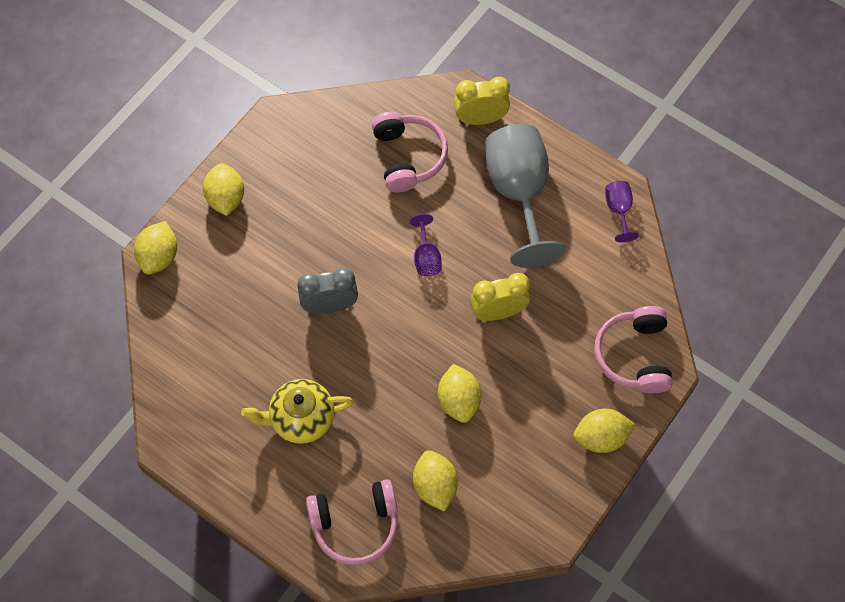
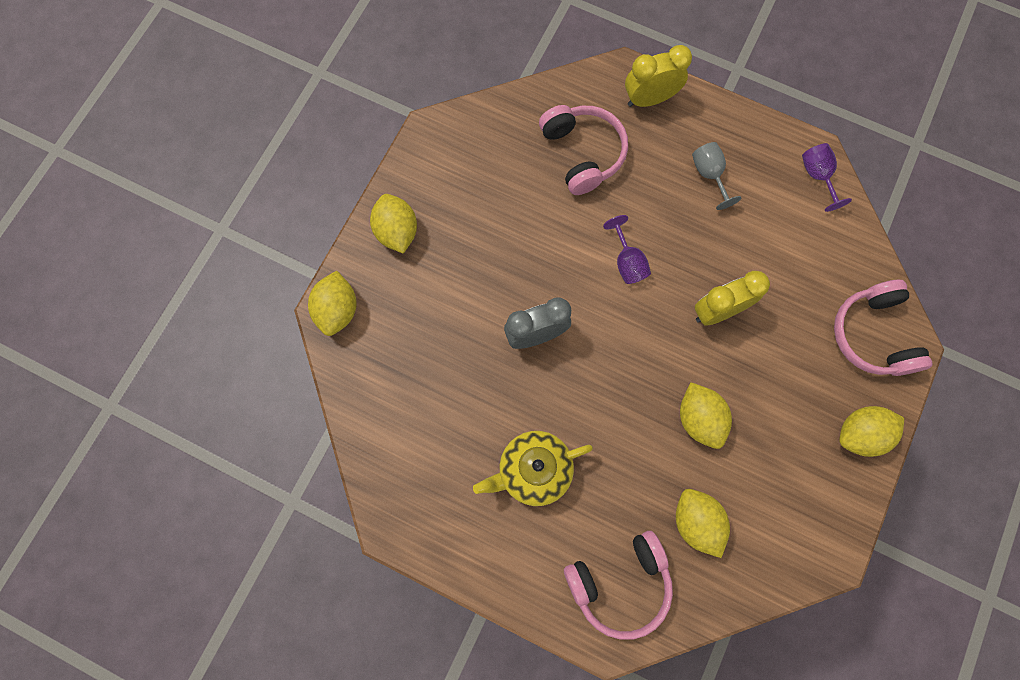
camera: 10 degrees left, 10 degrees up
grey goblet [485,124,566,267] -> grey goblet [692,142,741,210], size x0.43

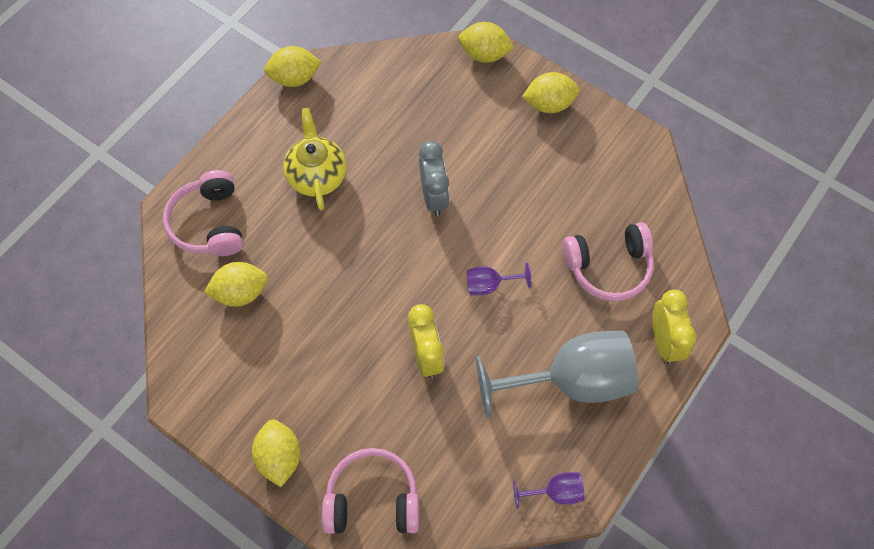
camera: 100 degrees right, 10 degrees down
yellow lemon [680,382,732,449] -> yellow lemon moved to [264,46,322,87]
grey goblet [692,142,741,210] -> grey goblet [476,331,638,419], size x2.30

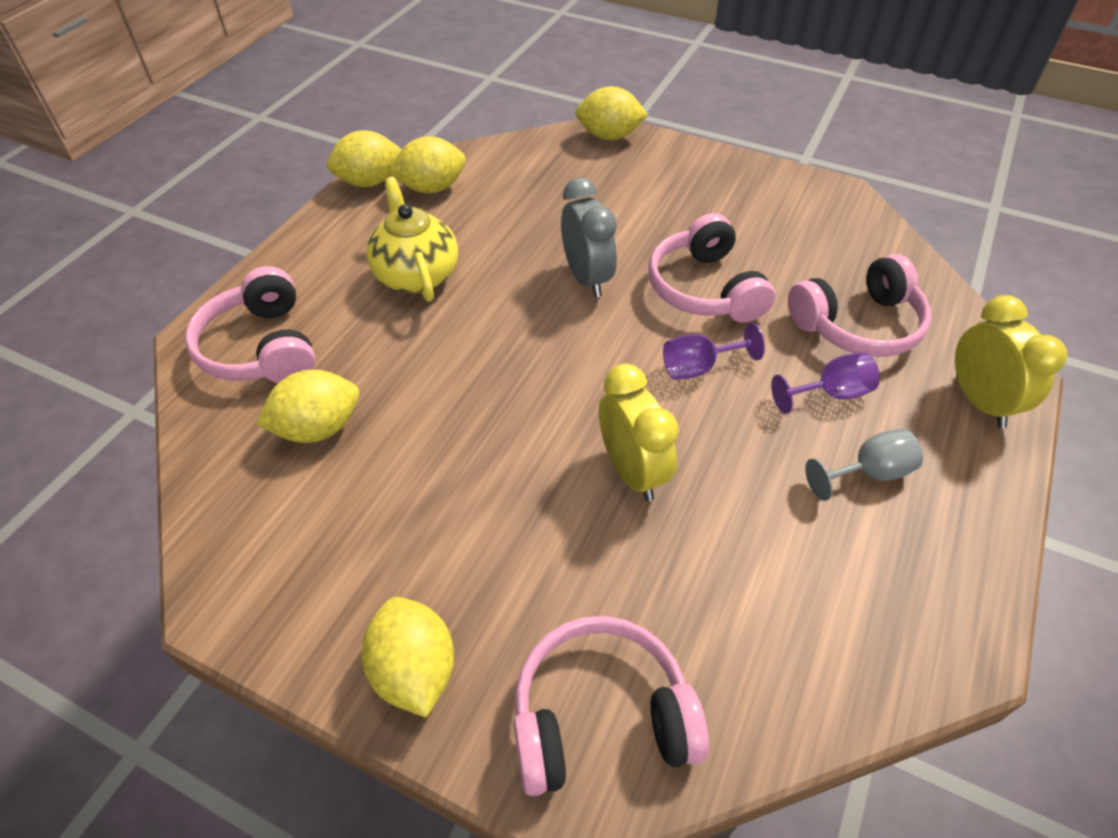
camera: 10 degrees left, 15 degrees down
grey goblet [476,331,638,419] -> grey goblet [805,429,923,501], size x0.43
purple goblet [513,472,585,509] -> purple goblet moved to [771,352,880,414]
yellow lemon [522,72,580,113] -> yellow lemon moved to [389,136,466,193]
none -> pink headphones [648,213,775,323]

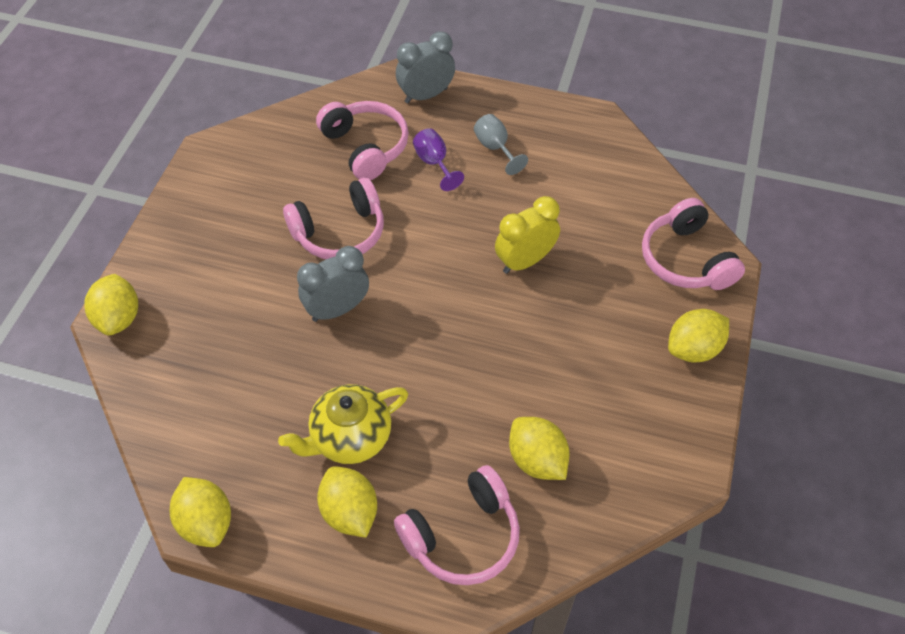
camera: 100 degrees left, 5 degrees up
yellow lemon [389,136,466,193] -> yellow lemon moved to [317,466,377,538]
purple goblet [663,323,765,380] -> none
yellow clock [955,295,1067,428] -> grey clock [396,32,455,103]

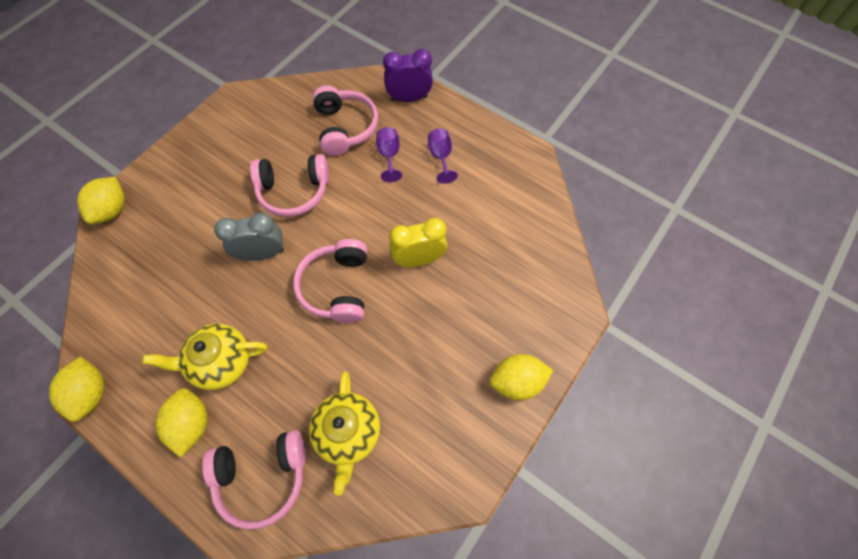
camera: 20 degrees right, 10 degrees up
grey clock [396,32,455,103] -> purple clock [383,49,433,102]
grey goblet [474,114,528,175] -> purple goblet [428,129,458,184]
yellow lemon [509,417,570,480] -> yellow teapot [309,371,380,495]
pink headphones [642,198,745,290] -> pink headphones moved to [293,239,367,323]

